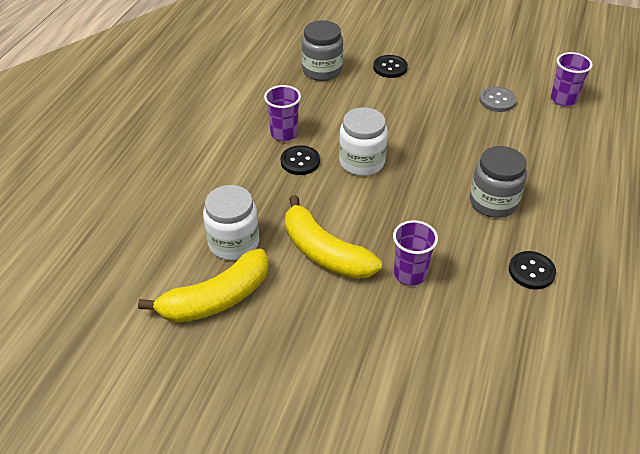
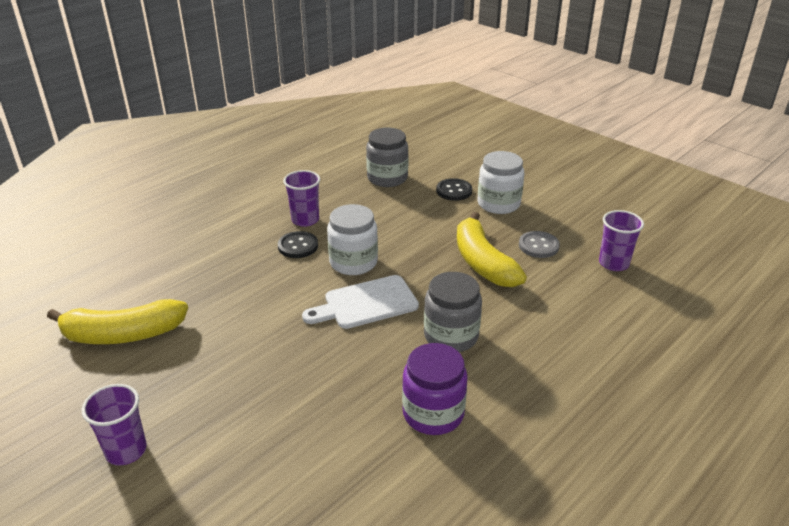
camera: 25 degrees right, 10 degrees down
white jar [203,185,259,260] -> white jar moved to [478,151,524,214]
yellow banana [285,195,382,279] -> yellow banana moved to [457,212,527,287]
purple cup [393,220,438,286] -> purple cup moved to [82,384,147,466]
black button [509,251,556,289] -> purple jar [402,343,468,435]
none -> white cutting board [302,275,419,329]

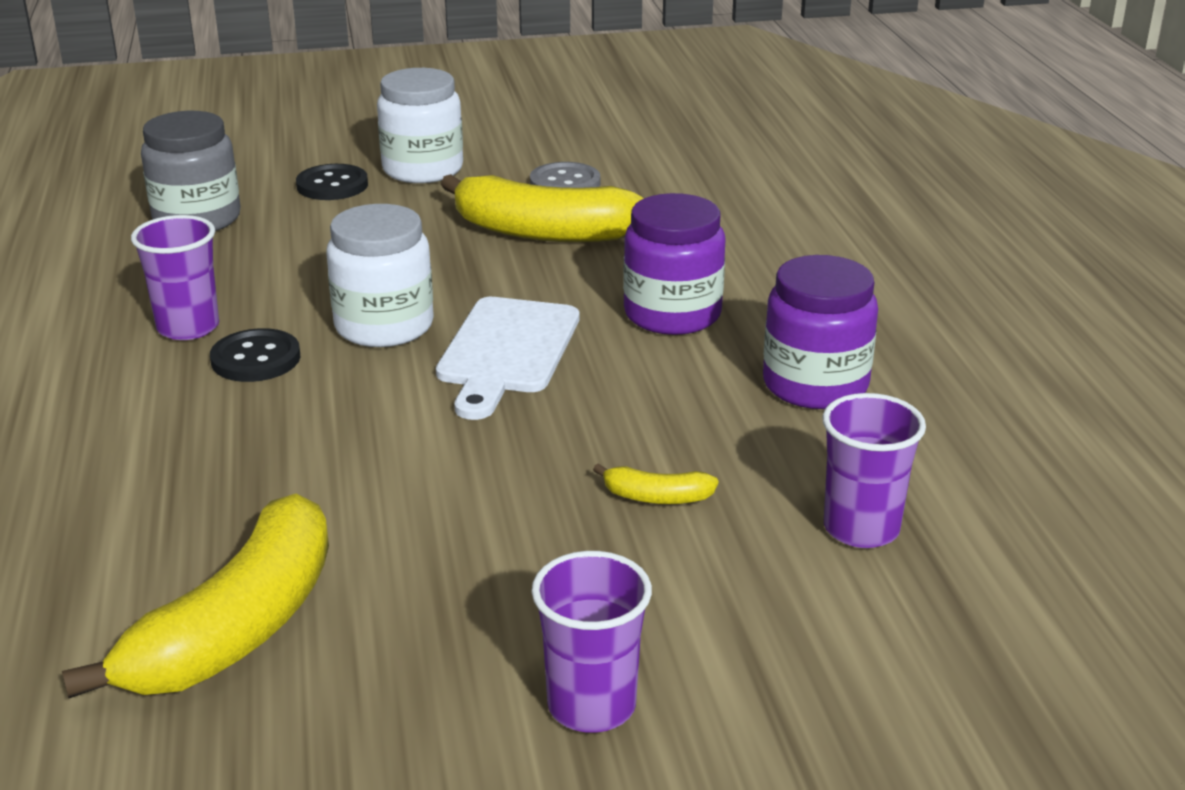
camera: 55 degrees left, 5 degrees down
grey jar [424,272,482,352] -> purple jar [623,193,726,335]
purple cup [599,210,644,271] -> purple cup moved to [822,393,926,548]
none -> yellow banana [593,463,718,504]

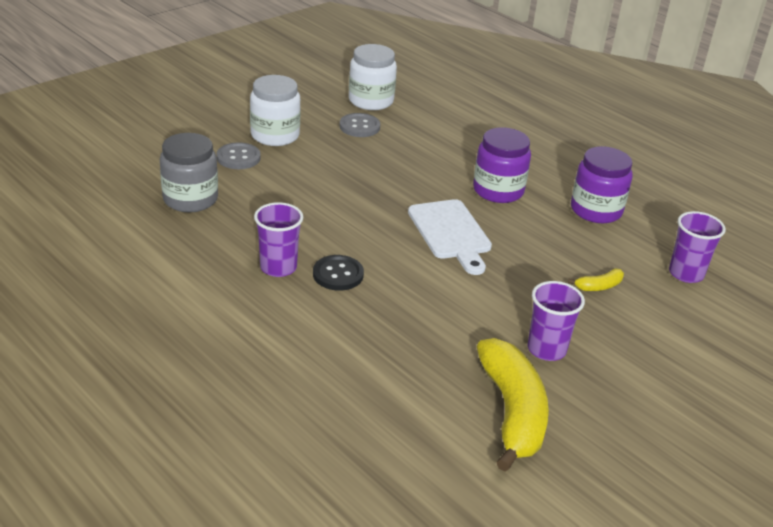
camera: 35 degrees left, 5 degrees up
black button [296,164,368,200] -> grey button [217,142,261,169]
white jar [327,204,434,347] -> white jar moved to [349,44,397,110]
yellow banana [441,174,644,242] -> none
purple cup [531,551,652,733] -> purple cup moved to [528,281,585,361]

